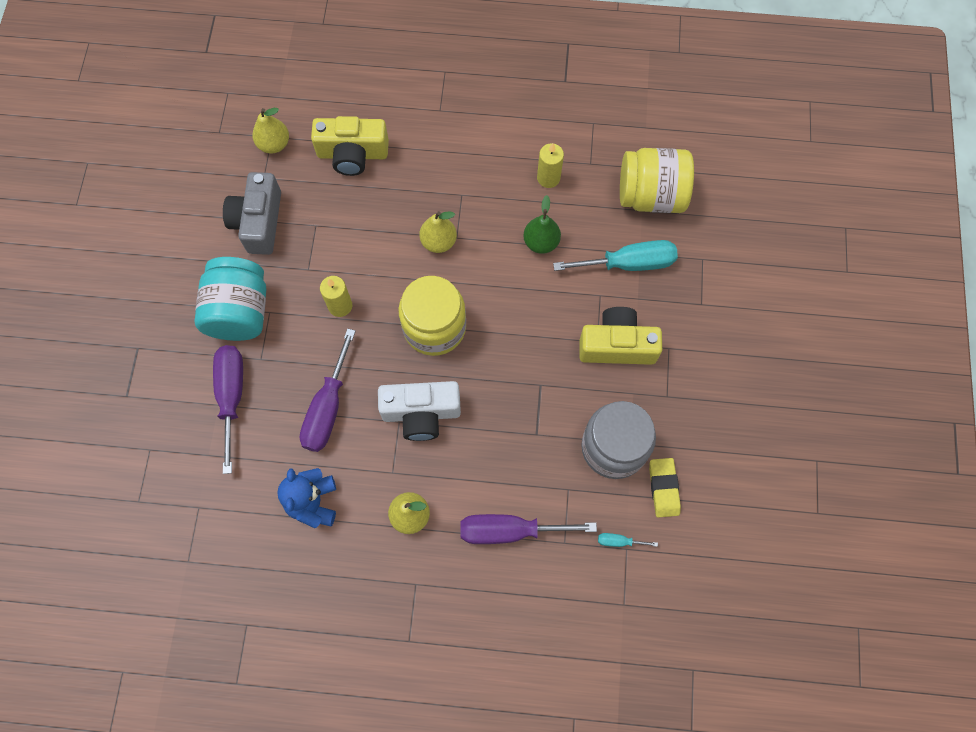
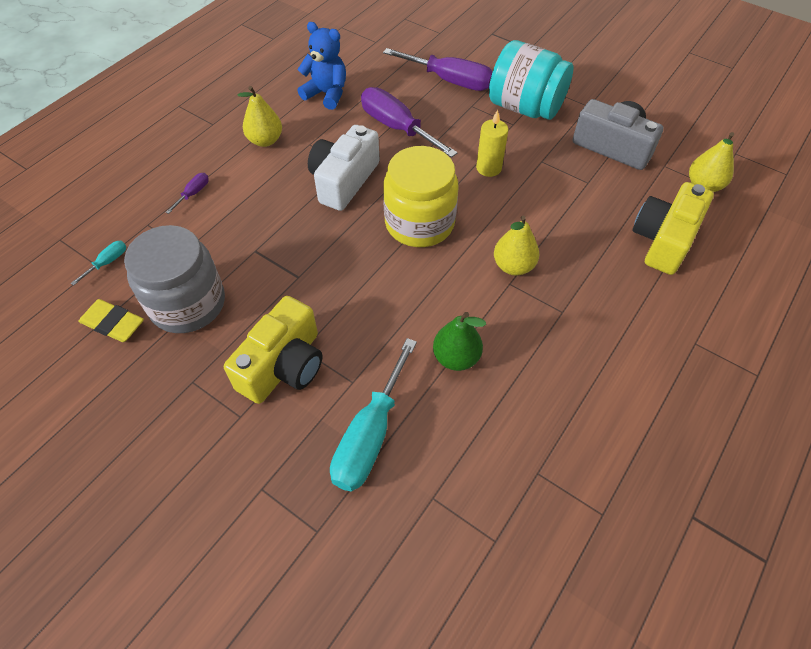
camera: 120 degrees right, 15 degrees down
purple screwdriver [460,514,597,544] -> purple screwdriver [166,173,209,214], size x0.44
yellow candle [537,143,564,188] -> none
yellow jar [620,148,694,213] -> none

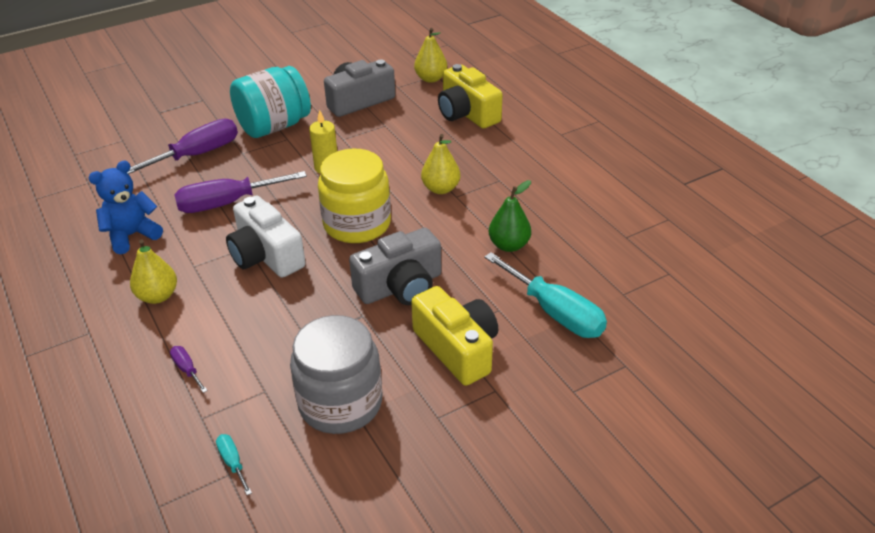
camera: 65 degrees left, 15 degrees down
yellow eraser [78,299,144,342] -> none
none -> grey camera [349,228,441,305]

